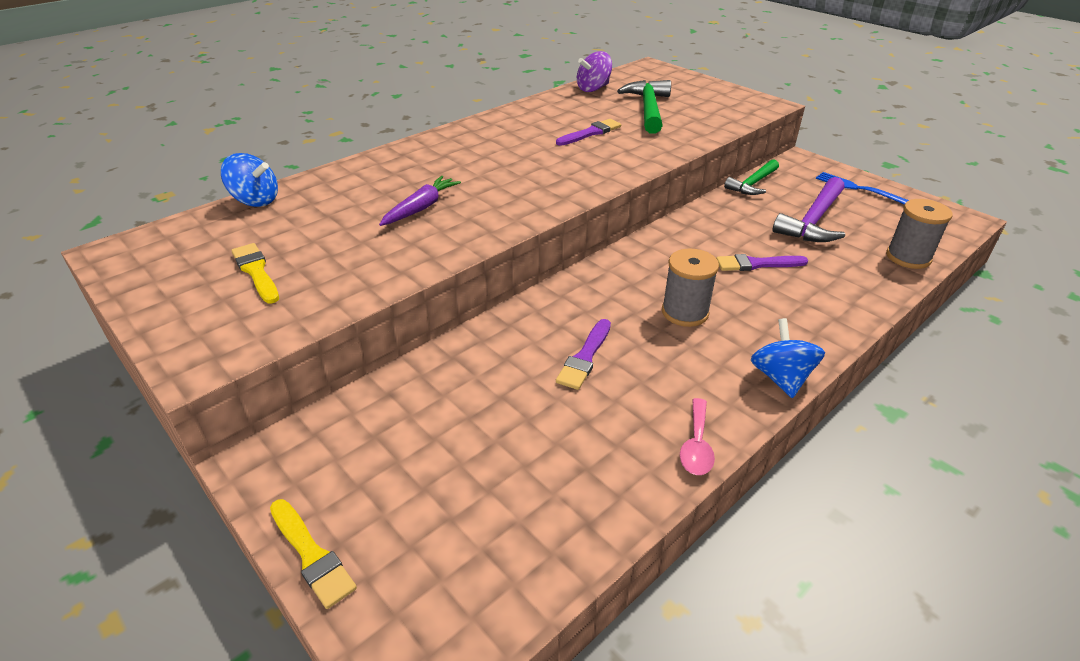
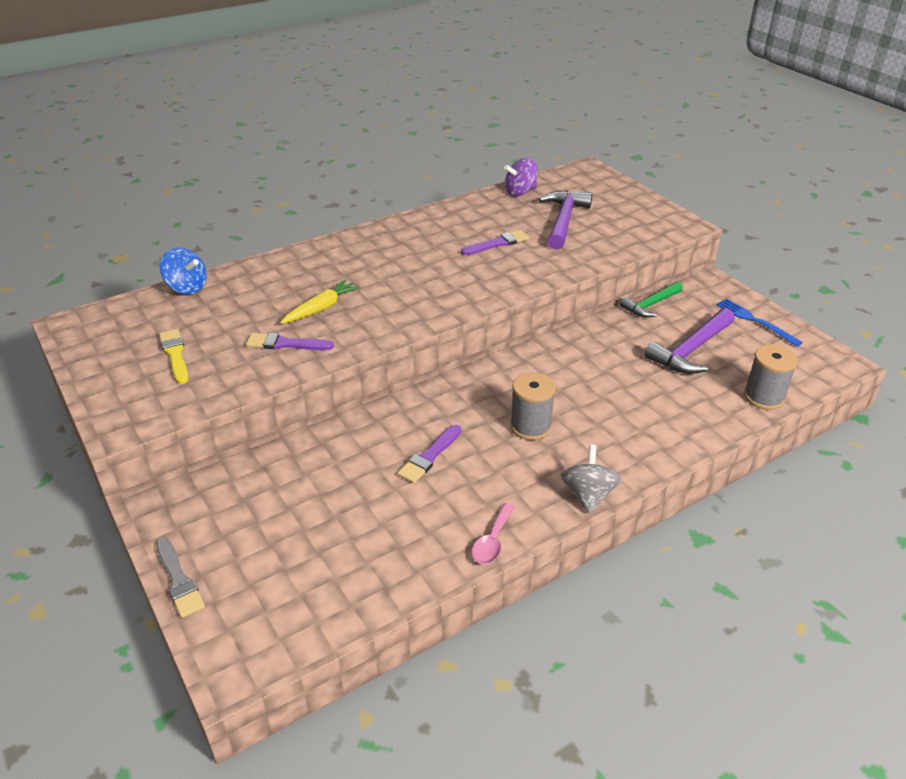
camera: 10 degrees right, 0 degrees up
yellow brush [270,499,357,609] -> grey brush [156,538,205,618]
purple carrot [379,176,461,226] -> yellow carrot [280,279,360,324]
green hammer [617,80,671,134] -> purple hammer [539,190,592,250]
purple brush [716,254,808,271] -> purple brush moved to [246,333,334,350]
blue spinning top [751,318,825,398] -> grey spinning top [561,445,621,513]

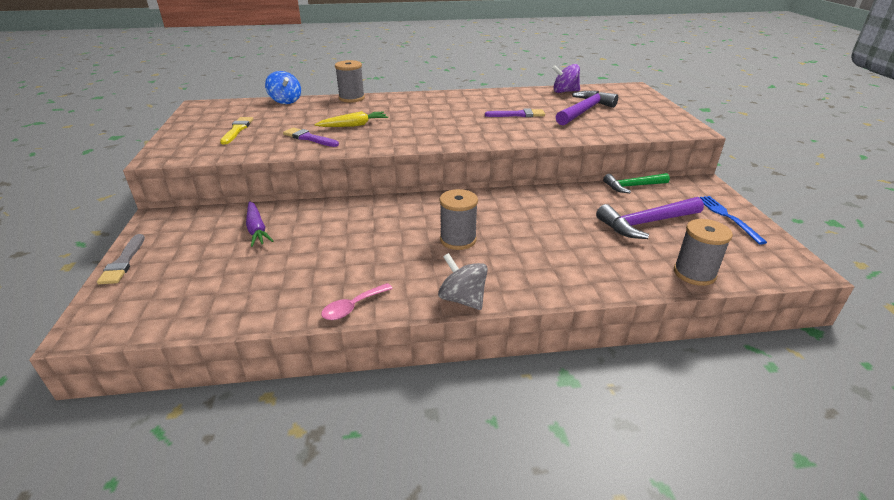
camera: 25 degrees right, 5 degrees down
purple brush [398,425,461,483] -> none
grey spinning top [561,445,621,513] -> grey spinning top turned 75 degrees counterclockwise [438,253,488,310]
none -> purple carrot [246,201,273,247]
none -> grey spool [335,60,365,103]

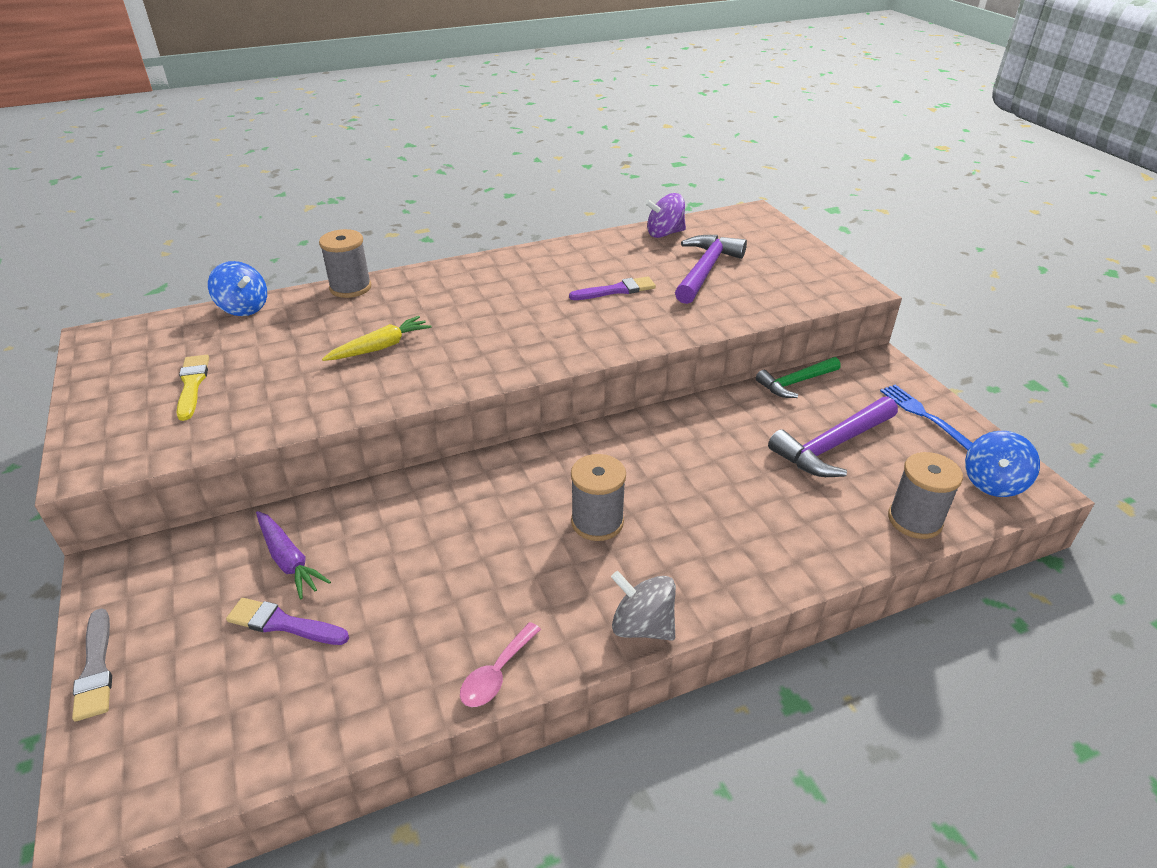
camera: 15 degrees left, 5 degrees up
purple brush [283,127,339,147] -> purple brush moved to [226,598,349,645]
none -> blue spinning top [965,431,1040,497]

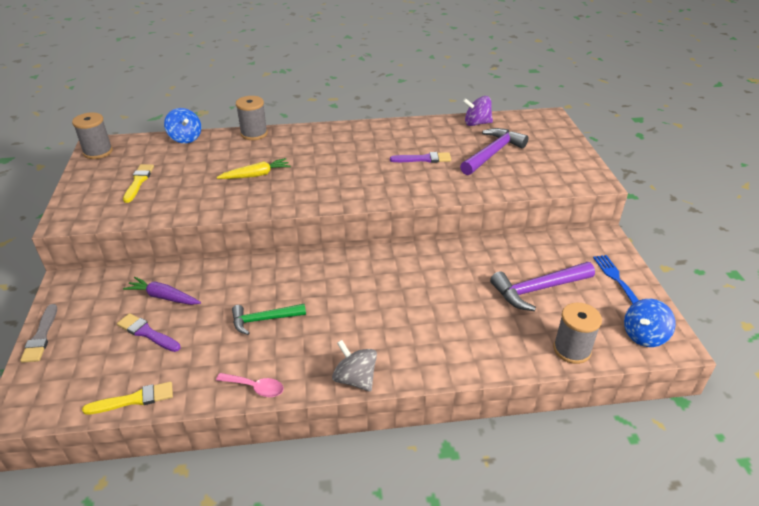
camera: 15 degrees right, 0 degrees up
purple carrot [256,511,331,599] -> purple carrot turned 135 degrees clockwise [123,277,201,305]
pink spoon [460,622,541,707] -> pink spoon turned 120 degrees counterclockwise [216,373,284,397]
grey spool [571,454,626,541] -> grey spool moved to [72,112,113,159]
green hammer [756,357,841,398] -> green hammer moved to [232,304,306,335]
none -> yellow brush [82,382,173,415]

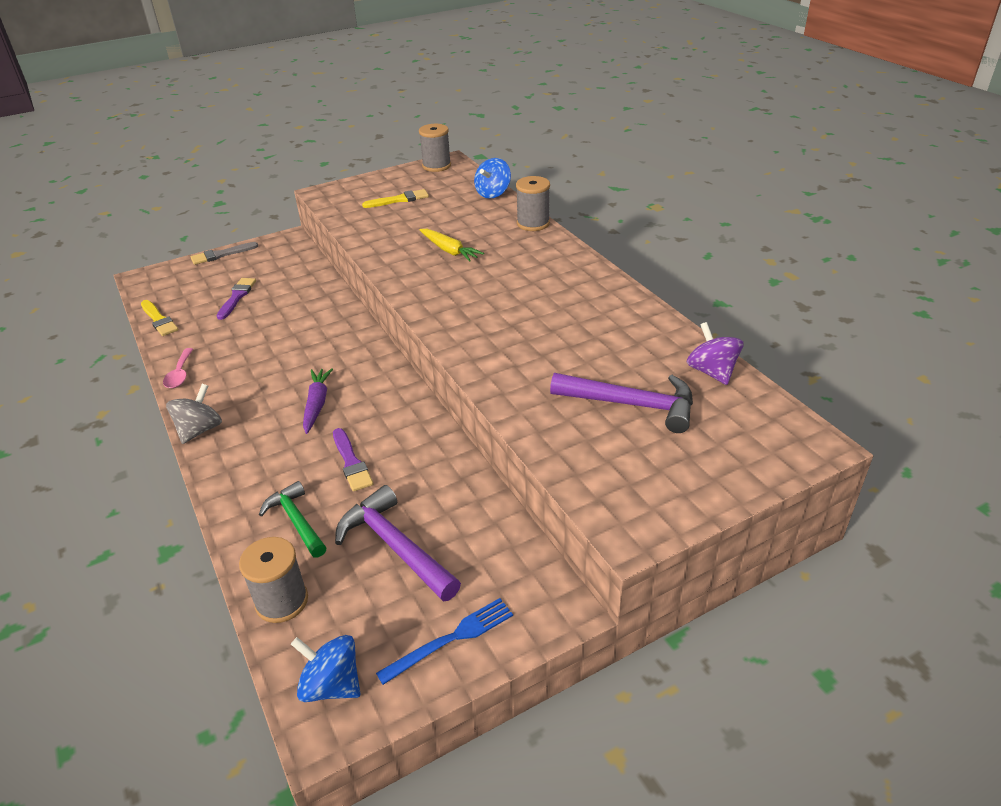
camera: 70 degrees right, 0 degrees up
purple carrot [123,277,201,305] -> purple carrot moved to [303,368,333,434]
green hammer [232,304,306,335] -> green hammer moved to [259,481,327,558]
purple brush [390,152,451,163] -> purple brush moved to [333,428,373,491]

